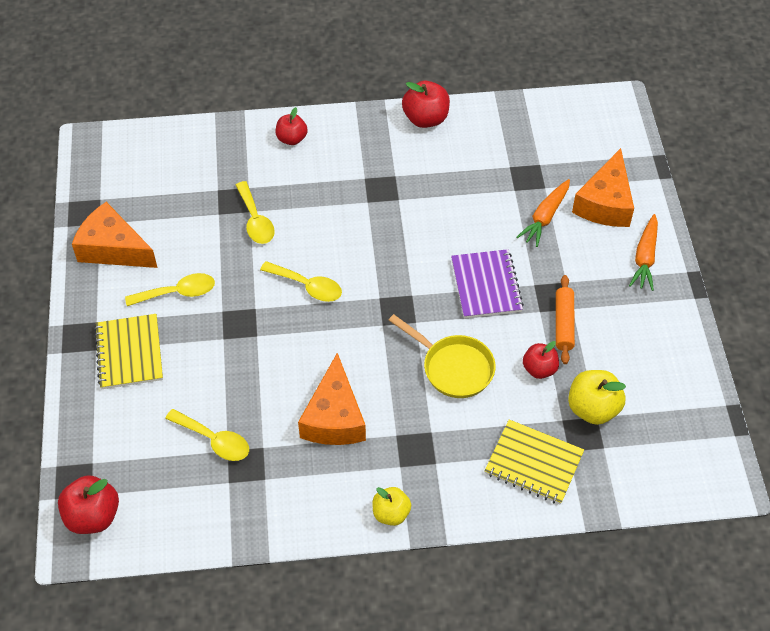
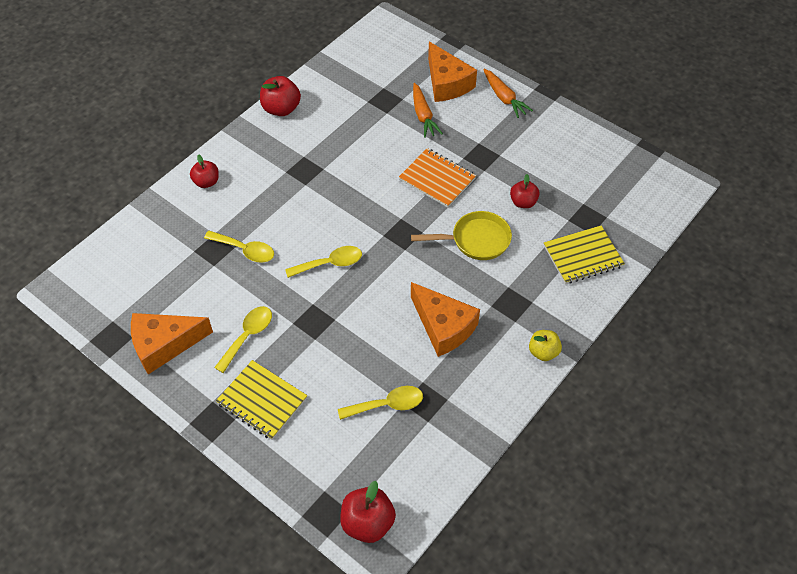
camera: 45 degrees left, 0 degrees up
purple notebook [451,249,524,319] -> orange notebook [399,148,476,207]
orange rolling pin [556,275,575,364] -> none
yellow apple [568,370,626,425] -> none

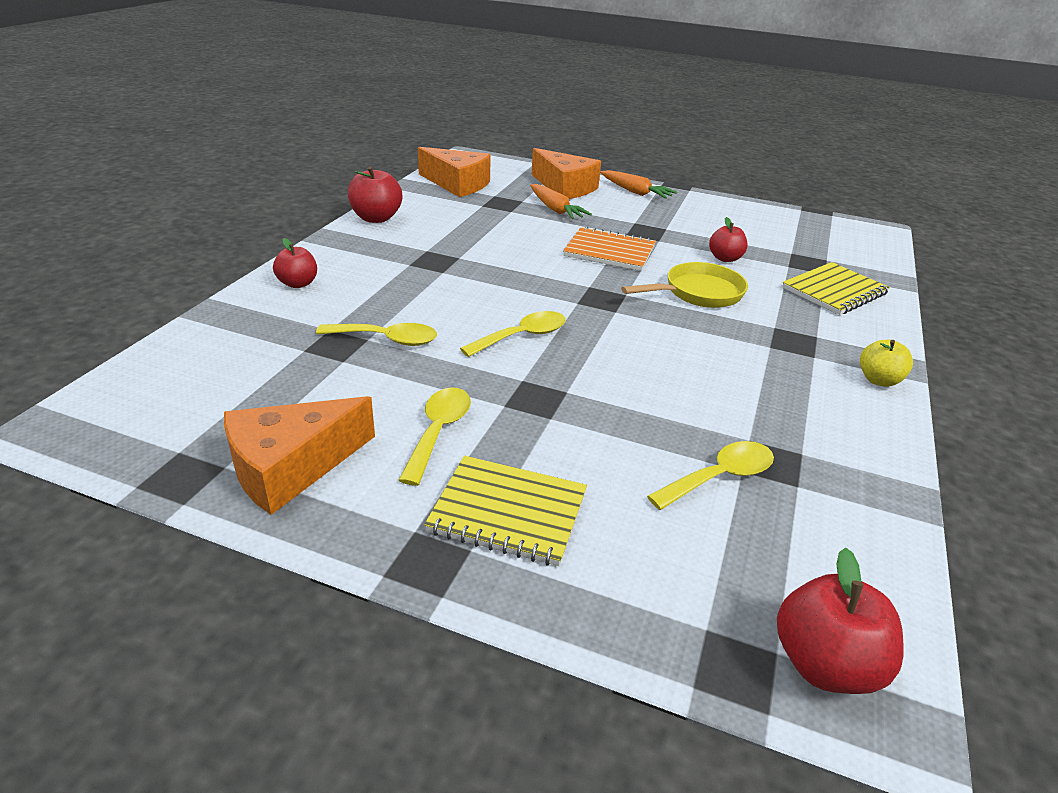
camera: 20 degrees left, 20 degrees down
orange cheese [411,282,480,357] -> orange cheese moved to [418,147,491,197]

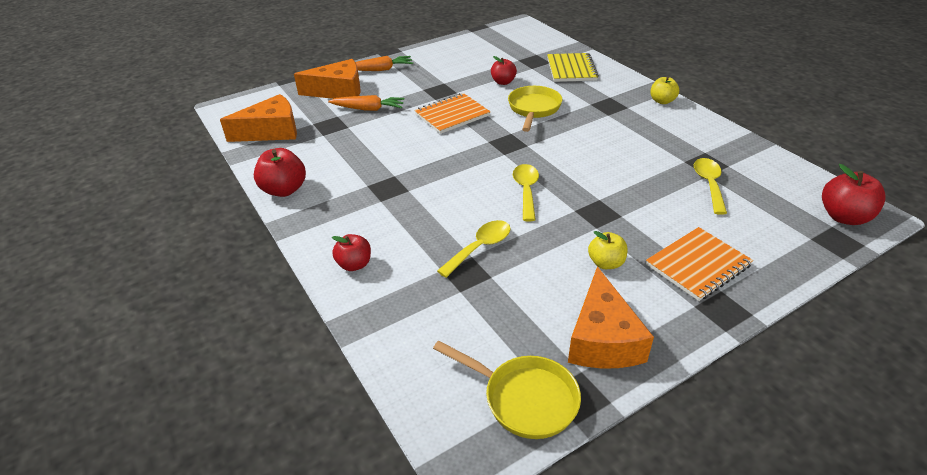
camera: 50 degrees left, 5 degrees up
yellow spoon [398,388,471,486] -> yellow apple [588,231,627,269]
yellow notebook [424,456,587,566] -> orange notebook [646,227,753,301]
none -> yellow pan [433,340,581,439]

